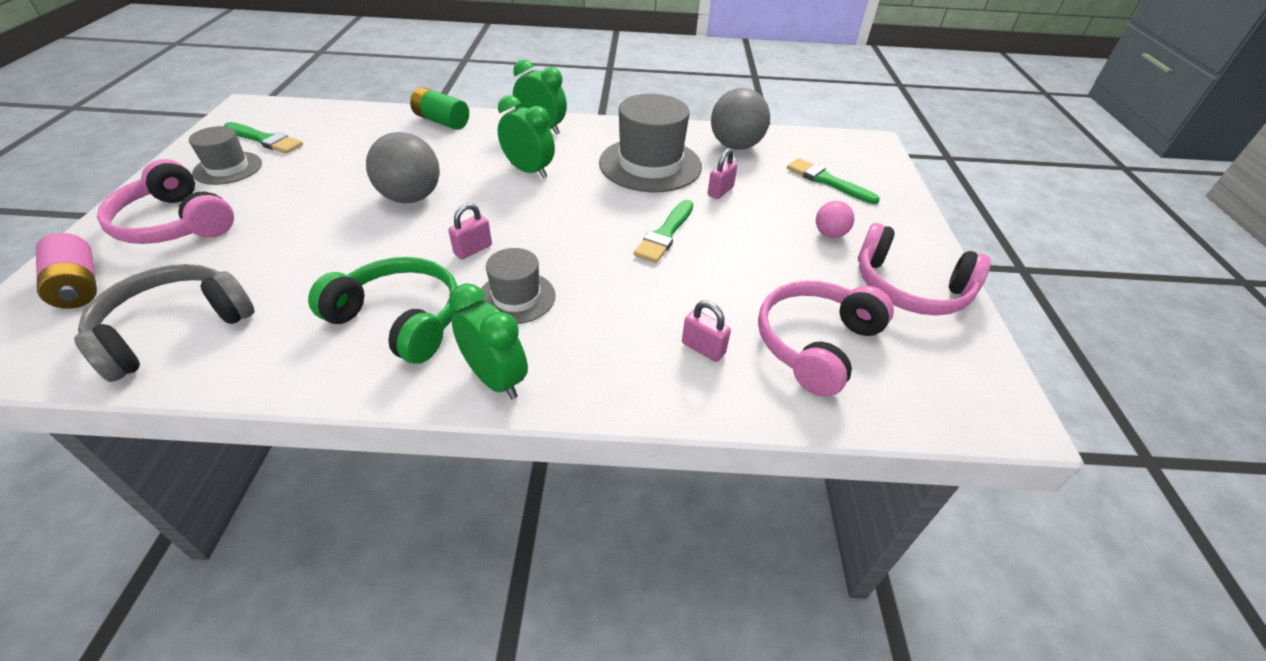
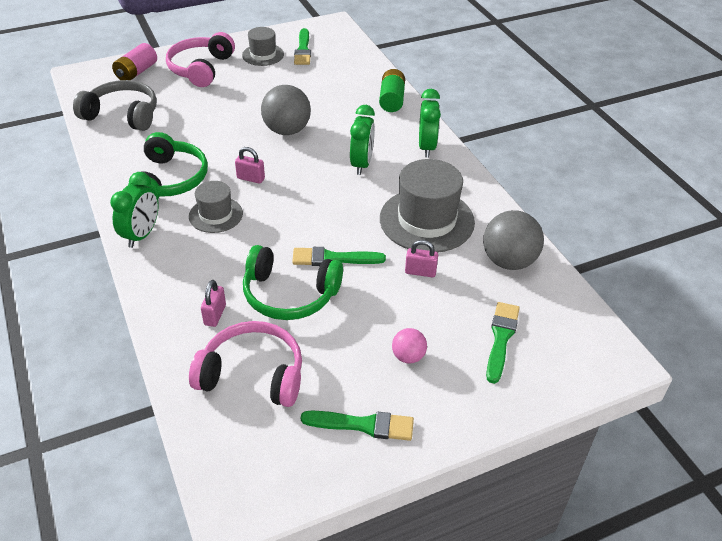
camera: 65 degrees right, 0 degrees up
pink headphones [858,223,991,316] -> green brush [301,411,414,441]
none -> green headphones [243,245,343,320]

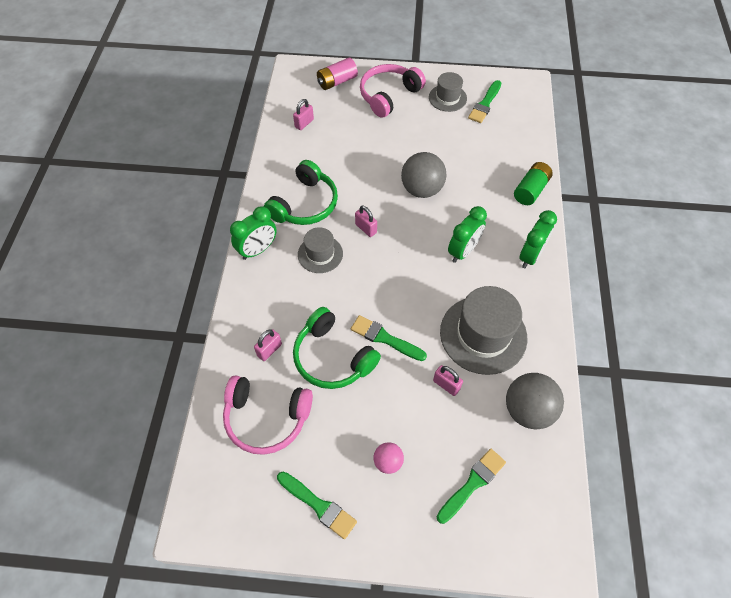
camera: 30 degrees right, 15 degrees up
grey headphones [73,80,157,131] -> pink padlock [293,99,314,130]
pink headphones [189,321,302,407] -> pink headphones turned 150 degrees clockwise [223,376,313,455]

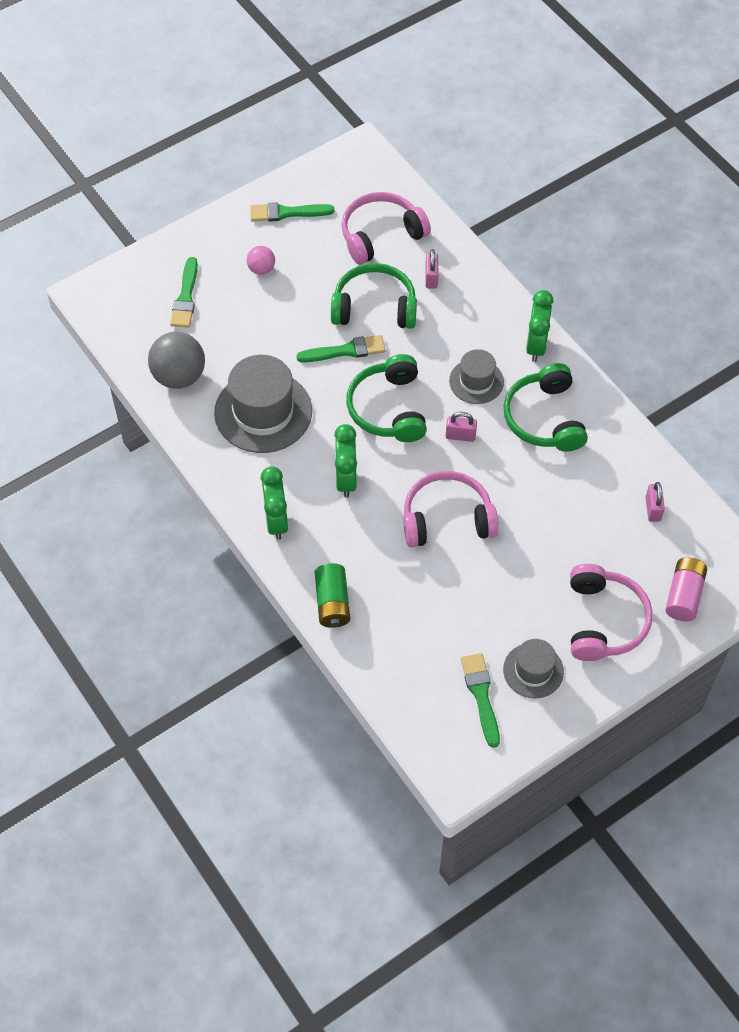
camera: 140 degrees right, 0 degrees up
grey ball [401,152,447,198] -> pink headphones [403,471,499,547]
pink padlock [433,365,463,396] -> none
none -> green headphones [346,354,427,442]

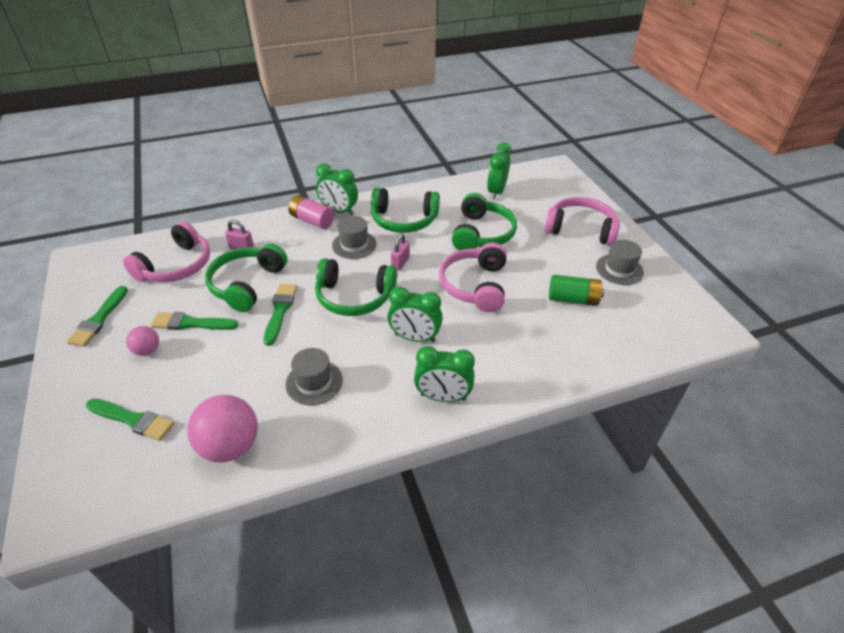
camera: 75 degrees left, 15 degrees down
grey ball [148,332,205,389] -> pink ball [187,395,258,462]
grey hat [214,355,312,453] -> grey hat [285,348,343,405], size x0.57
green battery [315,563,350,628] -> green battery moved to [549,275,604,306]
pink headphones [341,192,431,265] -> pink headphones turned 135 degrees counterclockwise [123,221,210,282]
green brush [461,653,500,748] -> green brush moved to [151,312,238,330]
pink padlock [645,482,665,522] -> green clock [487,143,511,200]
pink battery [665,557,707,621] -> pink battery moved to [288,195,334,229]
none -> green headphones [452,193,517,251]

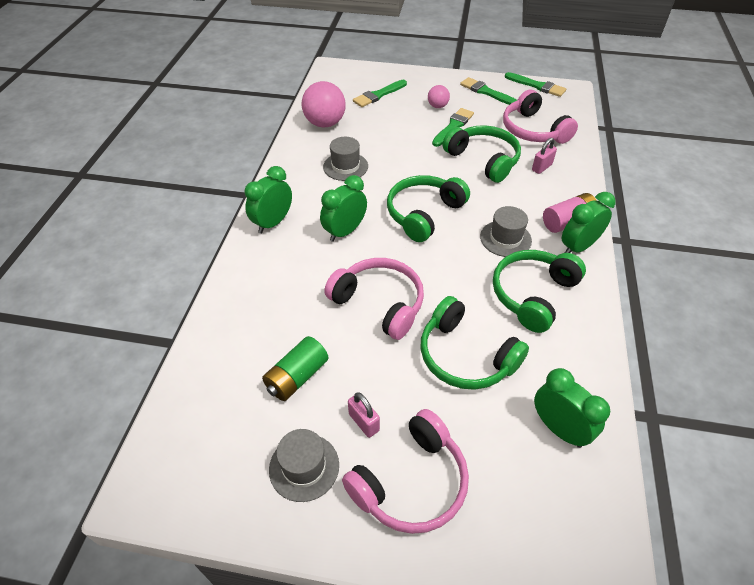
camera: 120 degrees right, 5 degrees up
green brush [263,284,297,346] -> green brush moved to [505,72,566,97]
pink padlock [391,234,410,270] -> pink padlock moved to [348,392,380,438]

